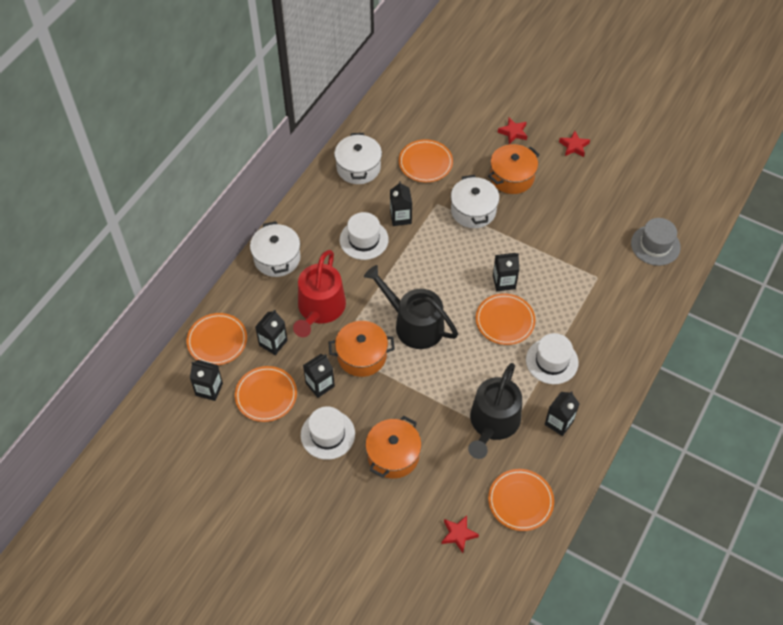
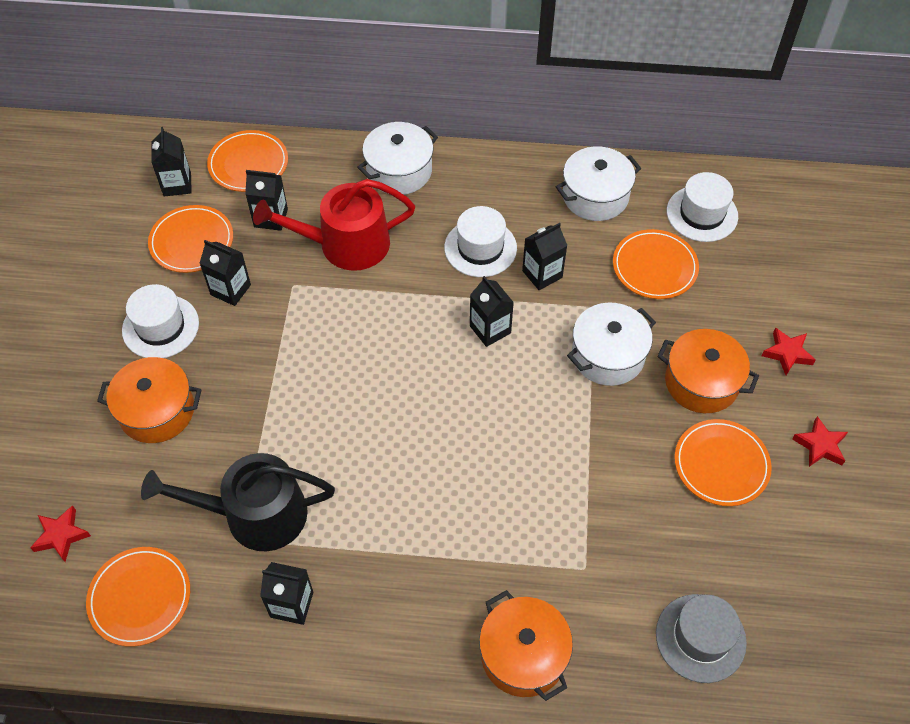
camera: 65 degrees right, 0 degrees up
orange pot [329,321,395,377] -> orange pot moved to [479,590,573,701]
black watering can [364,265,458,349] -> none
orange plate [476,293,535,345] -> orange plate moved to [674,419,772,506]
black carton [493,253,520,291] -> black carton moved to [470,276,514,347]
white hat [526,333,579,384] -> white hat moved to [667,172,738,242]

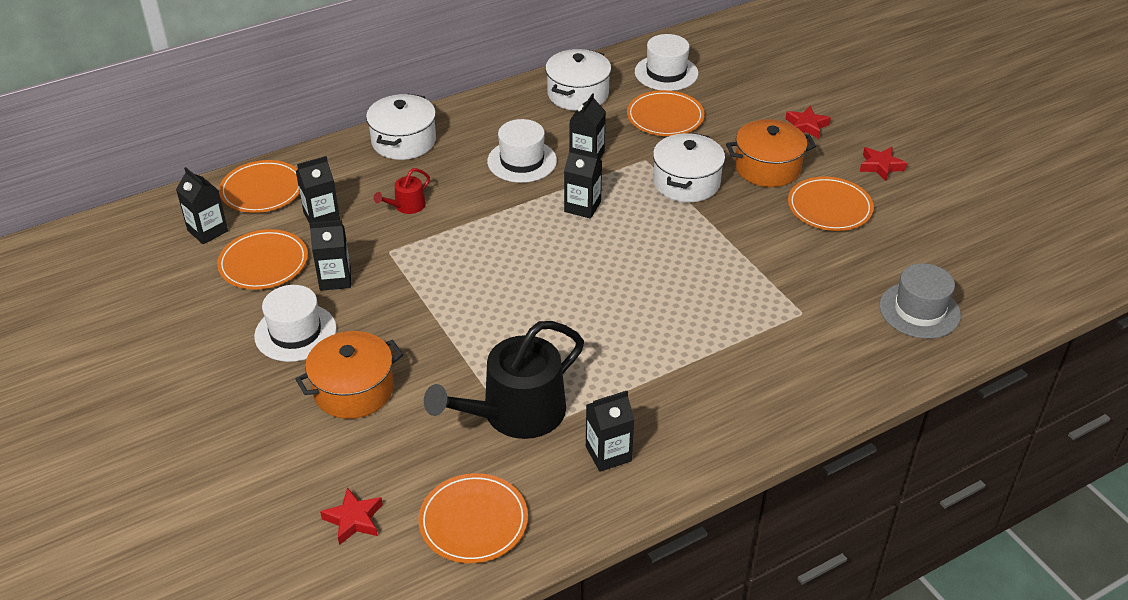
camera: 35 degrees left, 15 degrees down
red watering can [253,179,415,271] -> red watering can [374,168,430,214], size x0.45
orange pot [479,590,573,701] -> none

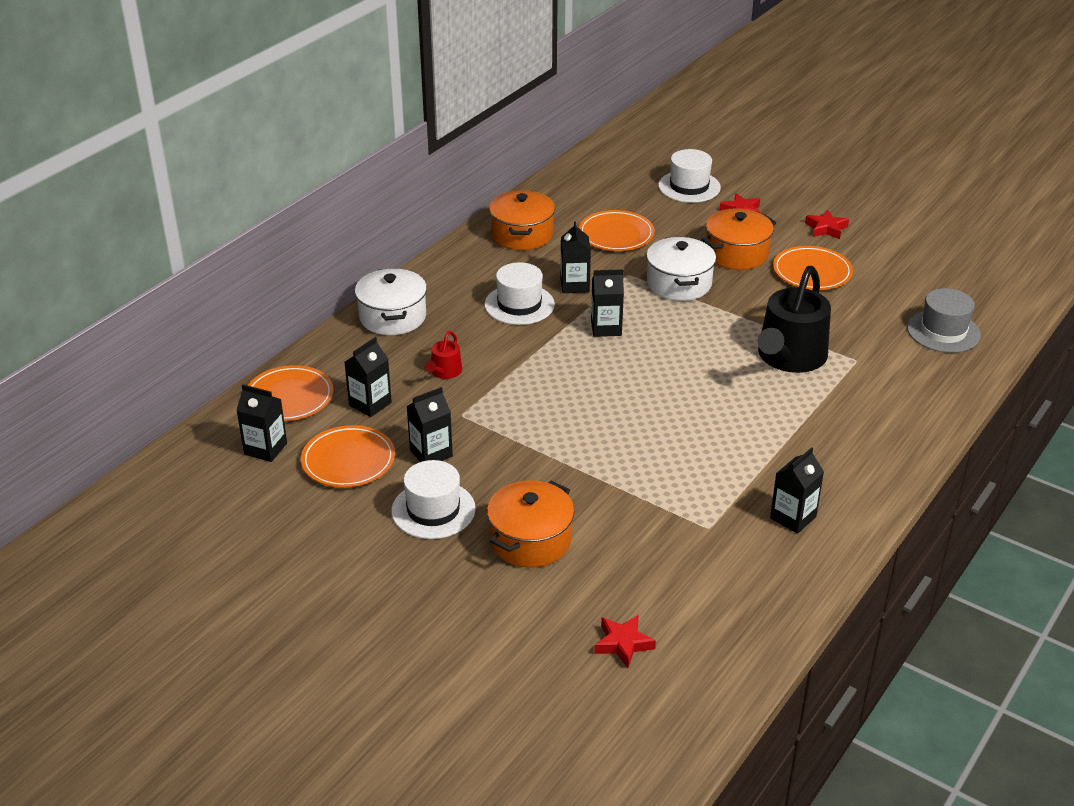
camera: 25 degrees left, 5 degrees down
orange plate [418,473,528,563] -> none
black watering can [424,321,584,439] -> black watering can moved to [758,266,831,373]
white pot [545,49,611,111] -> orange pot [489,190,555,250]
white hat [635,34,698,91] -> white hat moved to [658,149,721,203]

